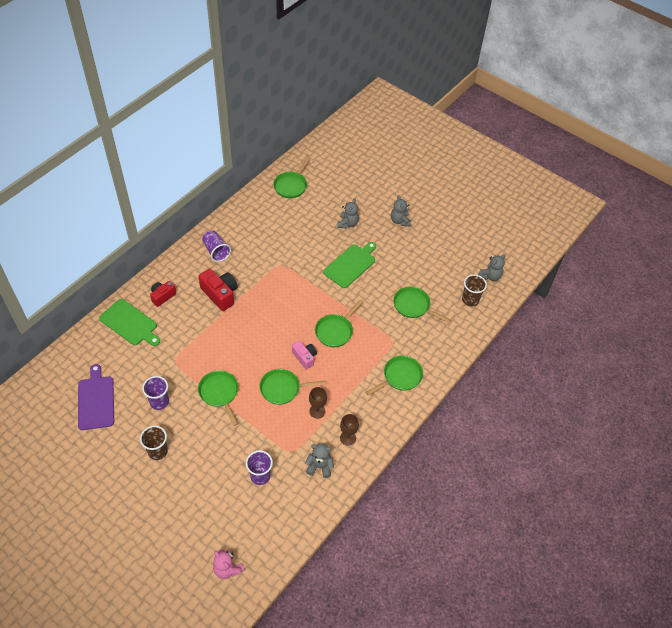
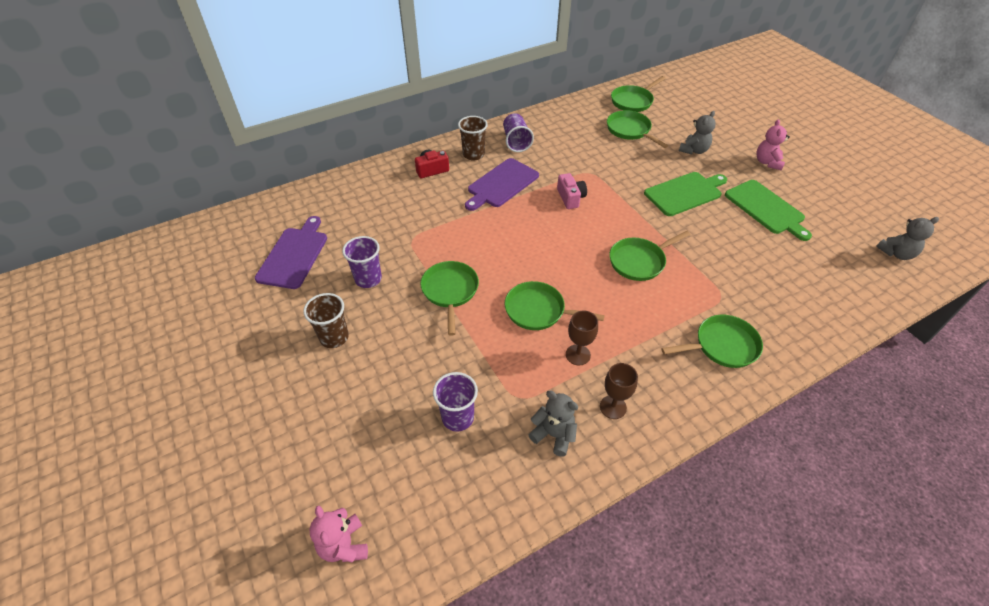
camera: 25 degrees right, 5 degrees down
green cutting board [99,299,160,346] -> green cutting board moved to [725,180,812,241]
red camera [198,269,238,311] -> purple cutting board [465,158,539,211]
pink camera [292,341,317,370] -> pink camera moved to [557,173,587,209]
grey teddy bear [391,195,411,226] -> pink teddy bear [756,120,790,170]
green pan [393,286,450,323] -> green pan moved to [607,110,668,148]
brown cup [462,274,487,307] -> brown cup moved to [458,116,488,160]

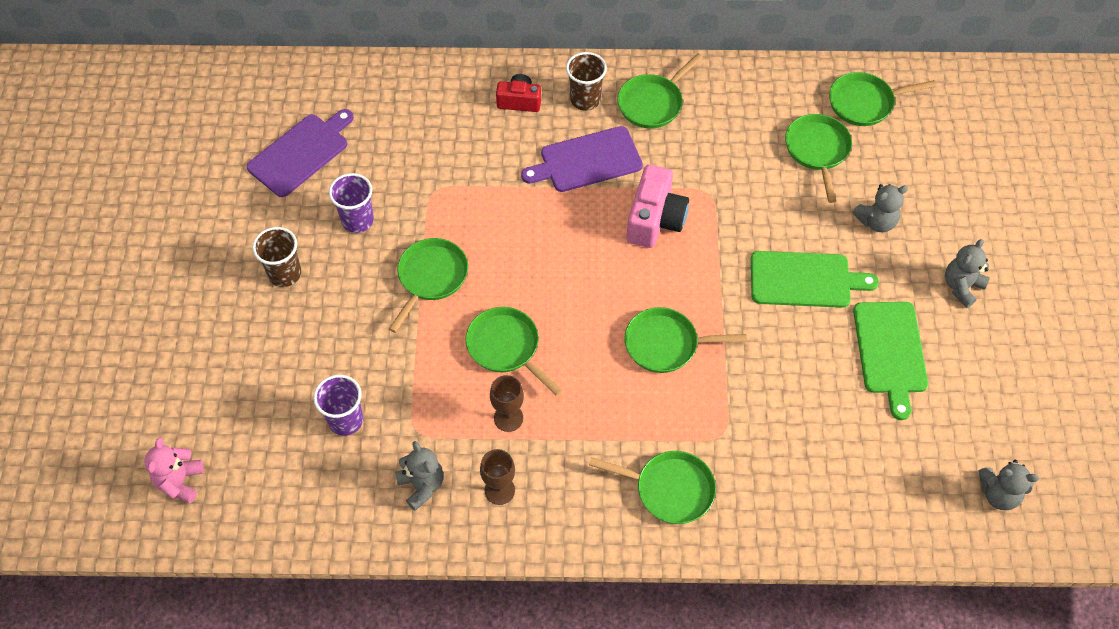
camera: 30 degrees right, 10 degrees up
purple cup [503,113,534,152] -> green pan [617,53,703,128]
pink camera [557,173,587,209] -> pink camera [627,165,689,248], size x1.59
pink teddy bear [756,120,790,170] -> grey teddy bear [945,239,990,308]

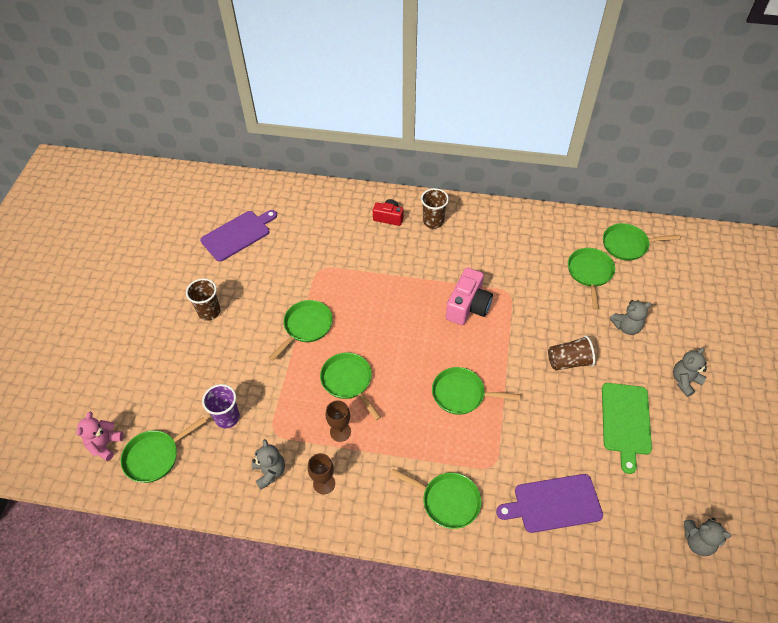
camera: 10 degrees right, 5 degrees down
purple cup [329,173,374,233] -> none
purple cutting board [521,126,643,192] -> purple cutting board moved to [496,474,603,533]
green pan [617,53,703,128] -> green pan moved to [121,417,207,483]
green cutting board [751,251,879,308] -> brown cup [548,335,595,370]

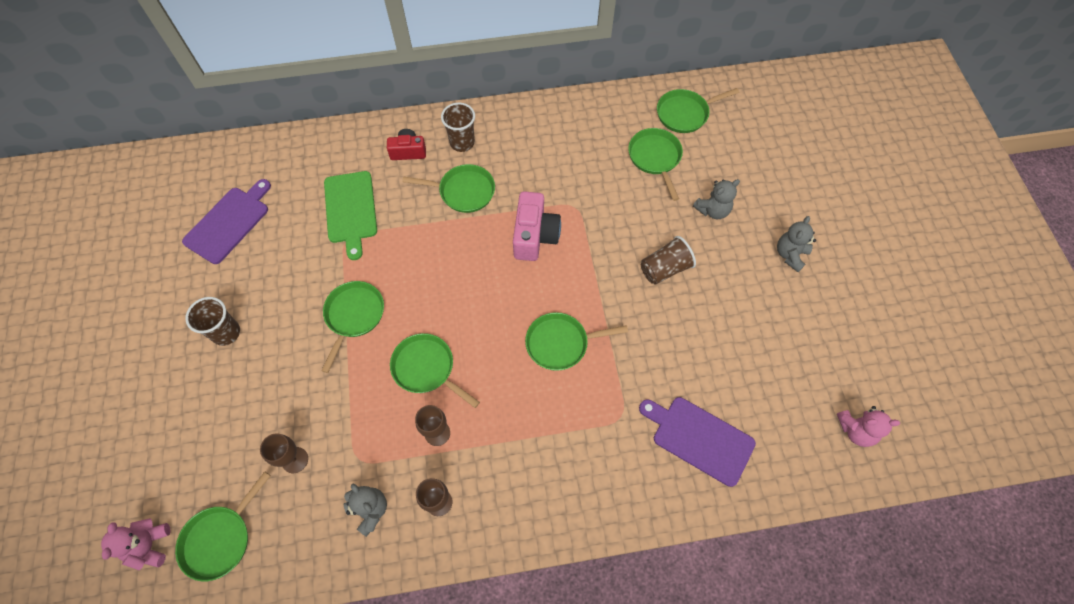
camera: 20 degrees left, 10 degrees up
purple cup [202,384,240,428] -> brown goblet [260,433,308,473]
green pan [390,469,481,529] -> green pan moved to [402,164,495,213]
purple cutting board [496,474,603,533] -> purple cutting board turned 60 degrees clockwise [639,397,756,487]
green cutting board [602,383,652,474] -> green cutting board moved to [324,171,377,260]
grey teddy bear [684,518,731,556] -> pink teddy bear [837,406,900,447]

